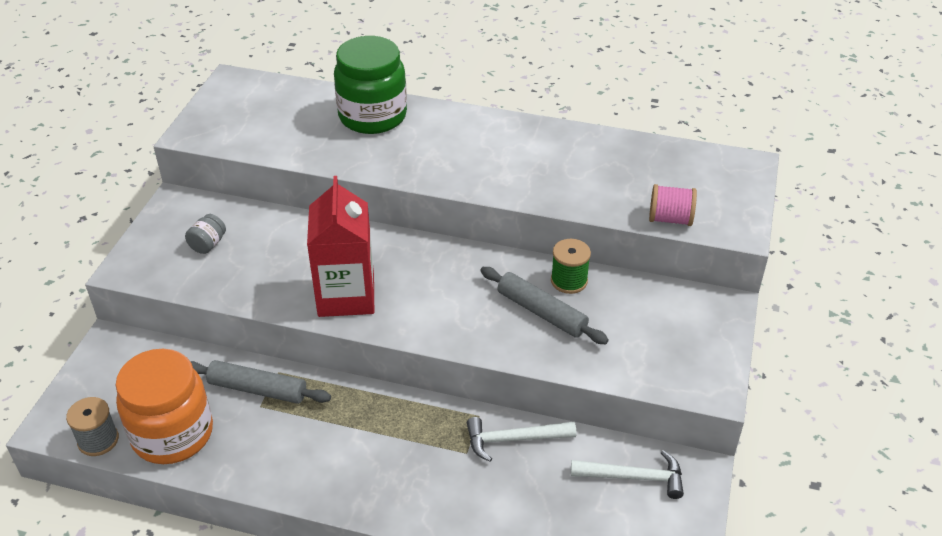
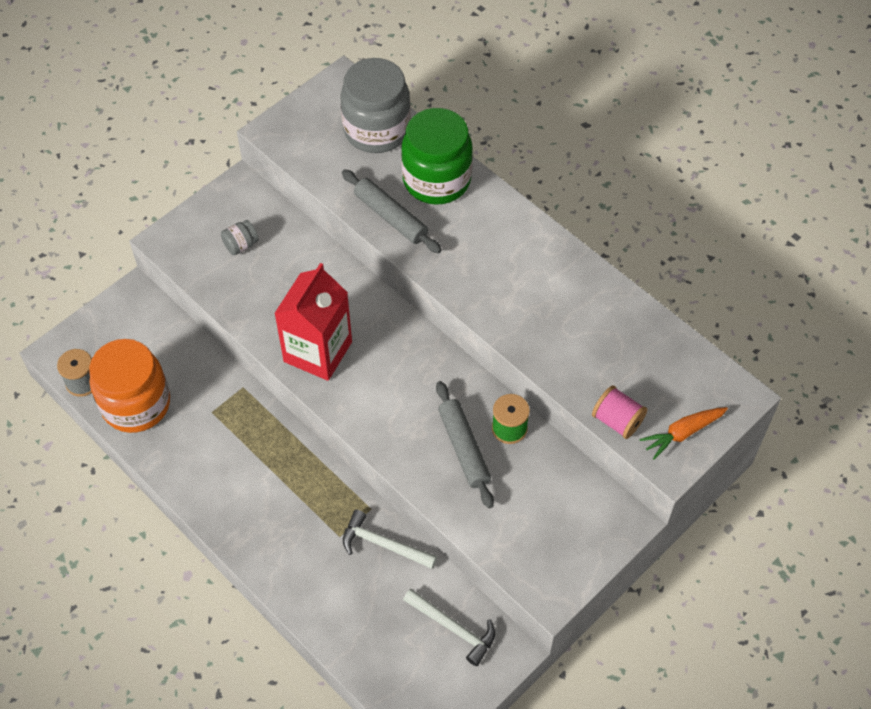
camera: 30 degrees right, 15 degrees up
grey rolling pin [191,360,331,404] -> grey rolling pin moved to [342,169,442,253]
none -> grey jar [341,58,411,153]
none -> orange carrot [639,407,728,460]

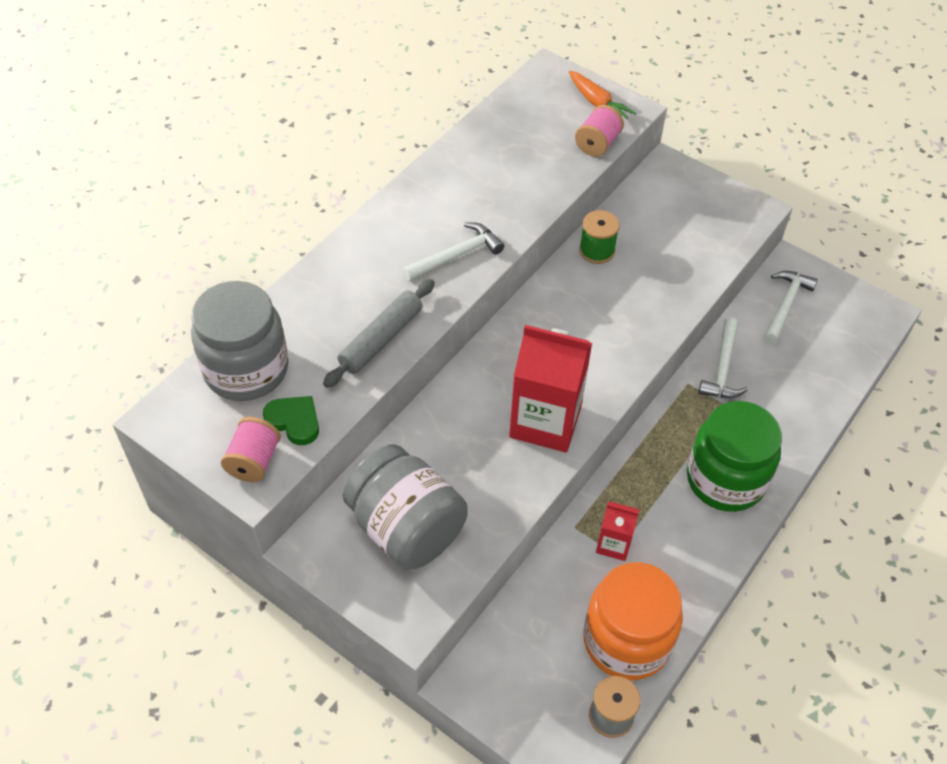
camera: 100 degrees left, 5 degrees down
grey jar [221,220,259,255] -> grey jar [343,444,468,569], size x2.50
green jar [401,108,473,205] -> green jar moved to [687,401,782,512]
grey rolling pin [436,381,494,508] -> none
none -> pink spool [221,417,281,482]
none -> green heart [263,396,319,445]
none -> white hammer [403,222,504,281]
none -> red carton [596,501,639,561]

